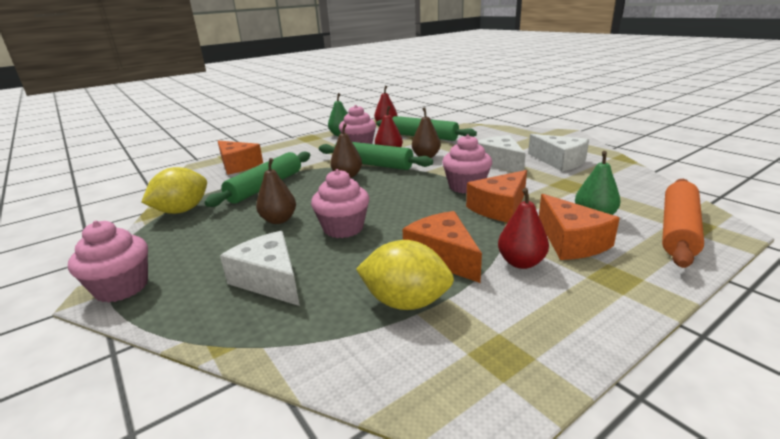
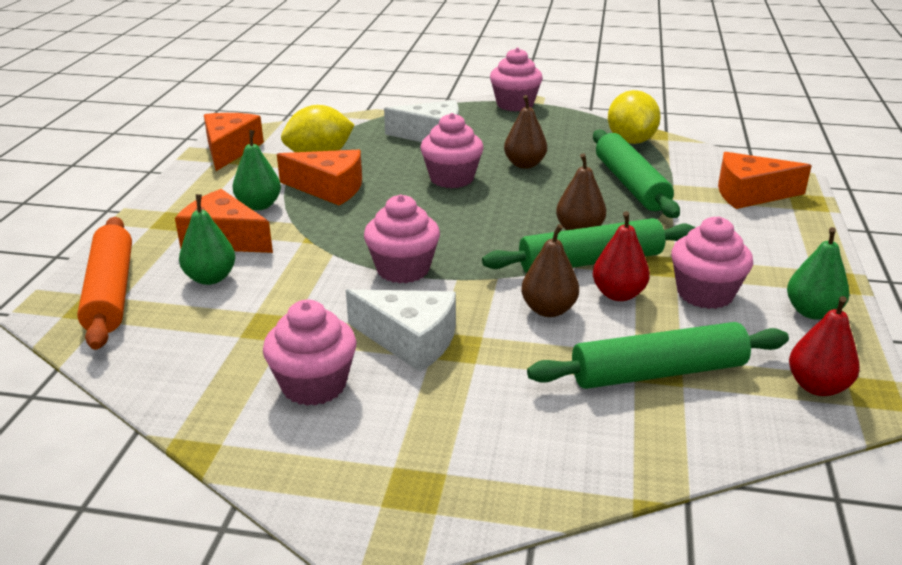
camera: 135 degrees right, 5 degrees up
orange cheese [466,170,527,222] -> orange cheese moved to [204,113,264,171]
red pear [498,188,549,269] -> green pear [233,130,281,210]
white cheese [528,134,589,172] -> pink cupcake [263,300,356,406]

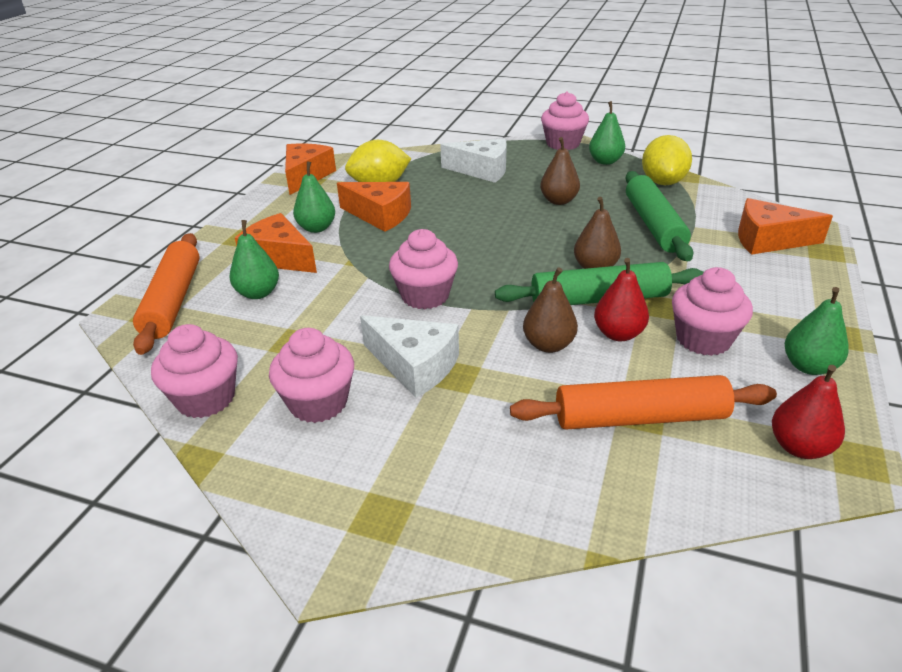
camera: 10 degrees right, 5 degrees up
pink cupcake [420,113,484,188] -> pink cupcake moved to [151,324,238,418]
green rolling pin [527,322,789,389] -> orange rolling pin [510,375,777,430]
none -> green pear [589,101,625,165]

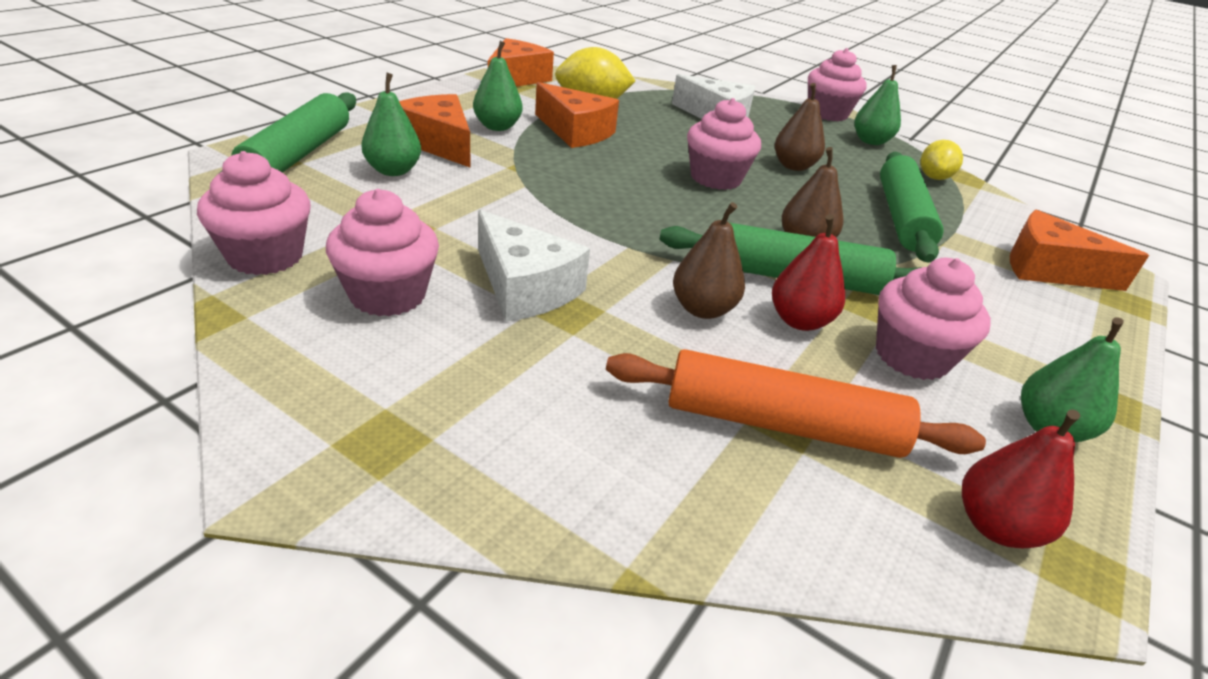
camera: 10 degrees right, 0 degrees up
orange rolling pin [133,233,200,355] -> green rolling pin [218,92,356,174]
pink cupcake [389,229,458,309] -> pink cupcake moved to [687,98,761,190]
yellow lemon [642,135,692,185] -> yellow lemon [920,140,963,180], size x0.64

